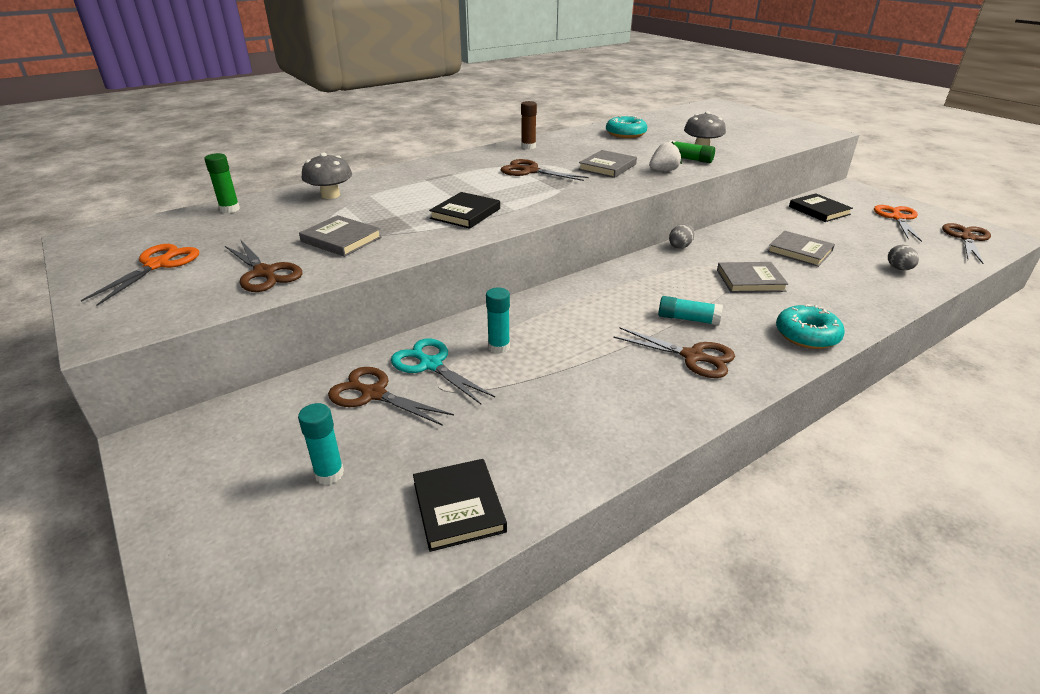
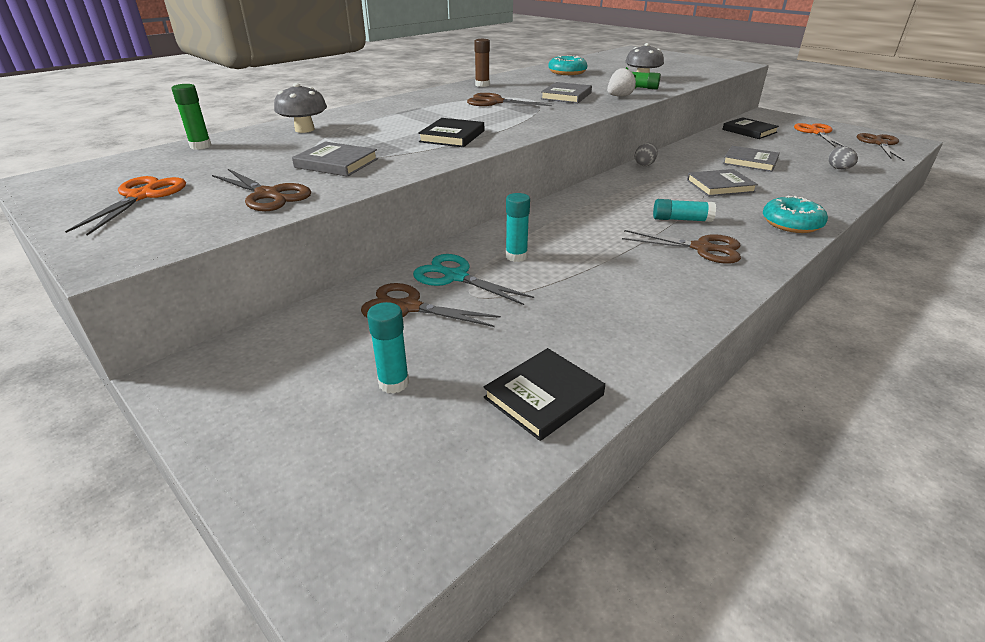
camera: 10 degrees left, 0 degrees up
black book [413,459,507,552] -> black book turned 75 degrees clockwise [483,348,605,441]

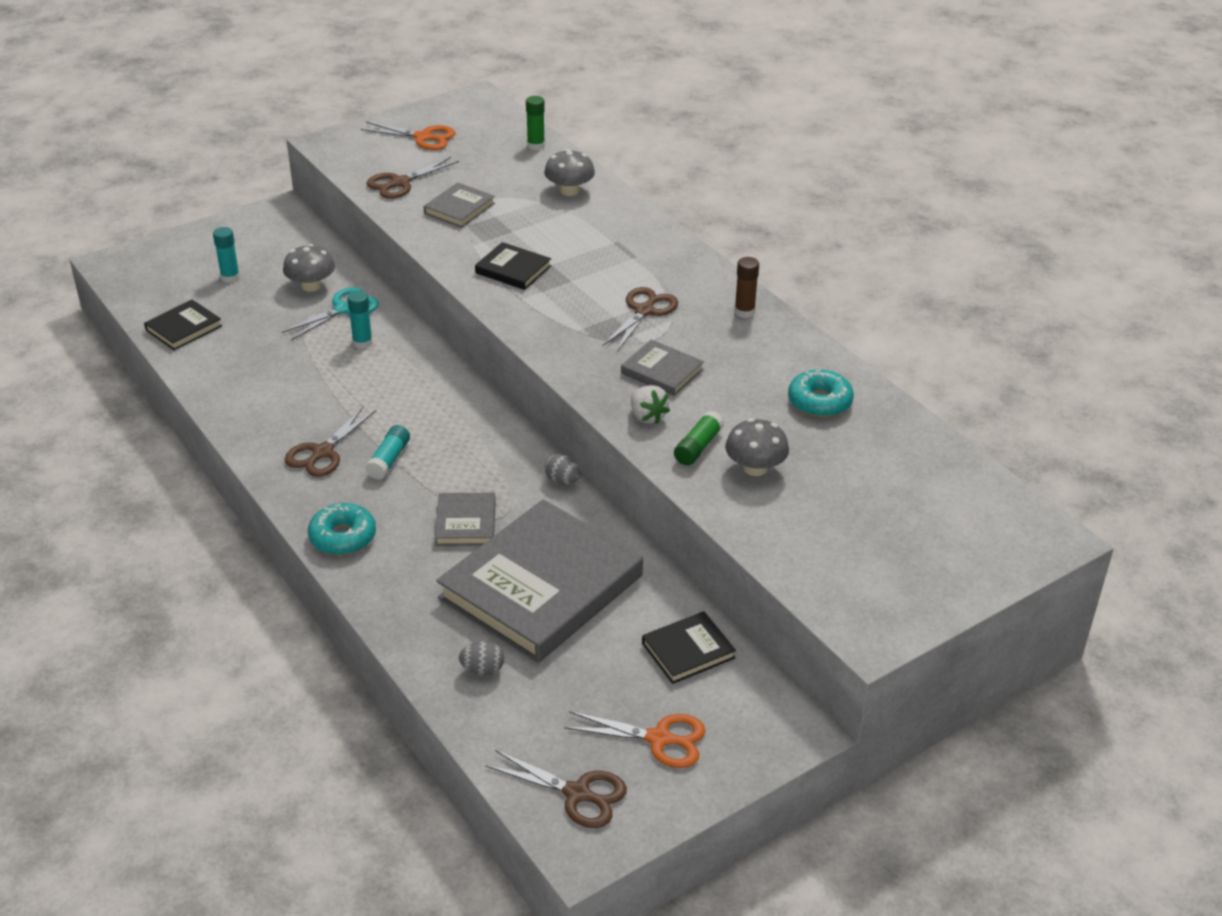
camera: 100 degrees right, 5 degrees up
brown scissors [361,283,501,327] -> grey mushroom [283,244,335,292]
black book [483,348,605,441] -> black book turned 75 degrees clockwise [144,300,222,350]
grey book [723,146,780,172] -> grey book [436,499,643,663], size x2.27

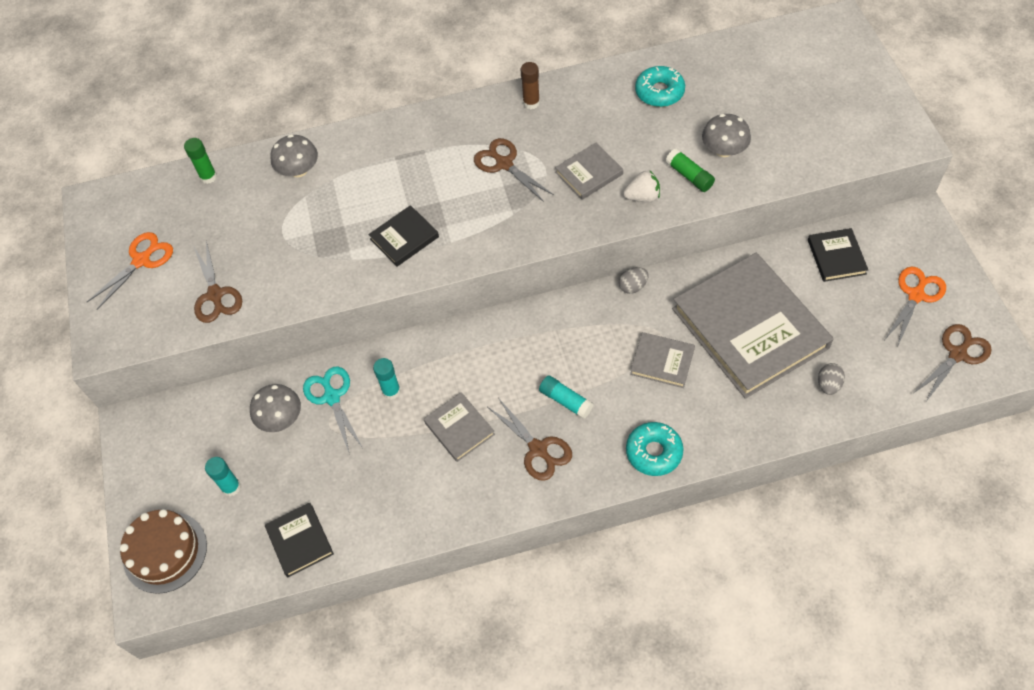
camera: 65 degrees left, 20 degrees up
grey book [424,182,495,228] -> grey book moved to [424,392,495,462]
none -> brown cake [120,509,207,594]

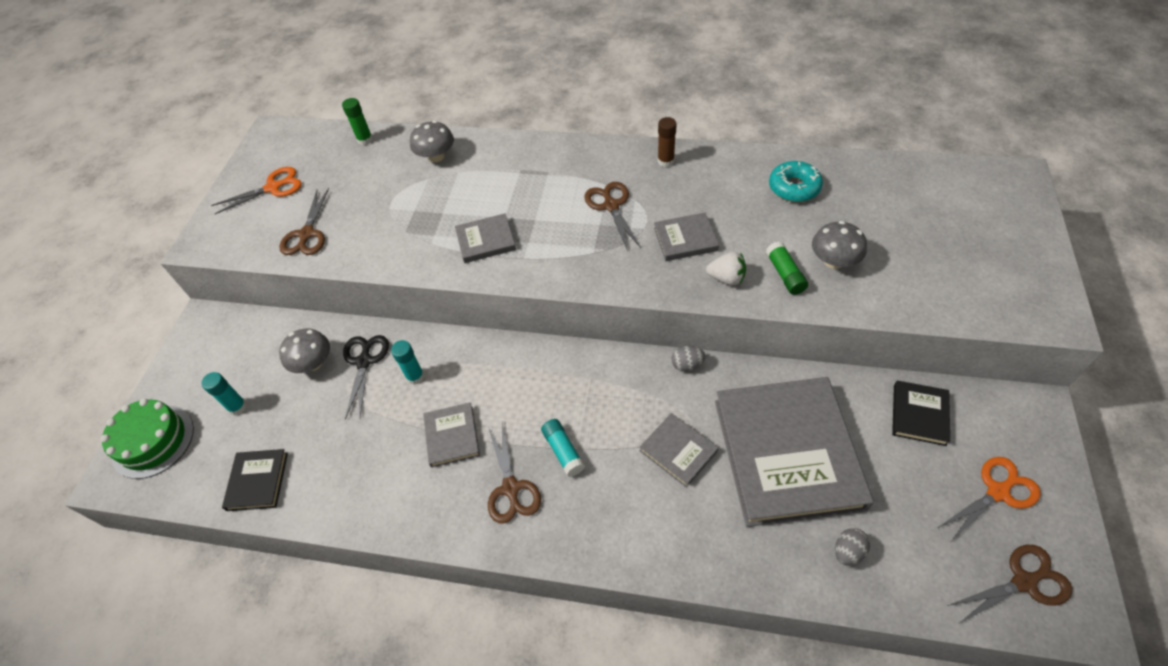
camera: 25 degrees right, 5 degrees down
brown cake [120,509,207,594] -> green cake [100,399,194,479]
turquoise scissors [303,366,363,455] -> black scissors [343,335,389,419]
black book [368,205,439,266] -> grey book [455,213,516,263]
turquoise donut [626,422,684,476] -> none

